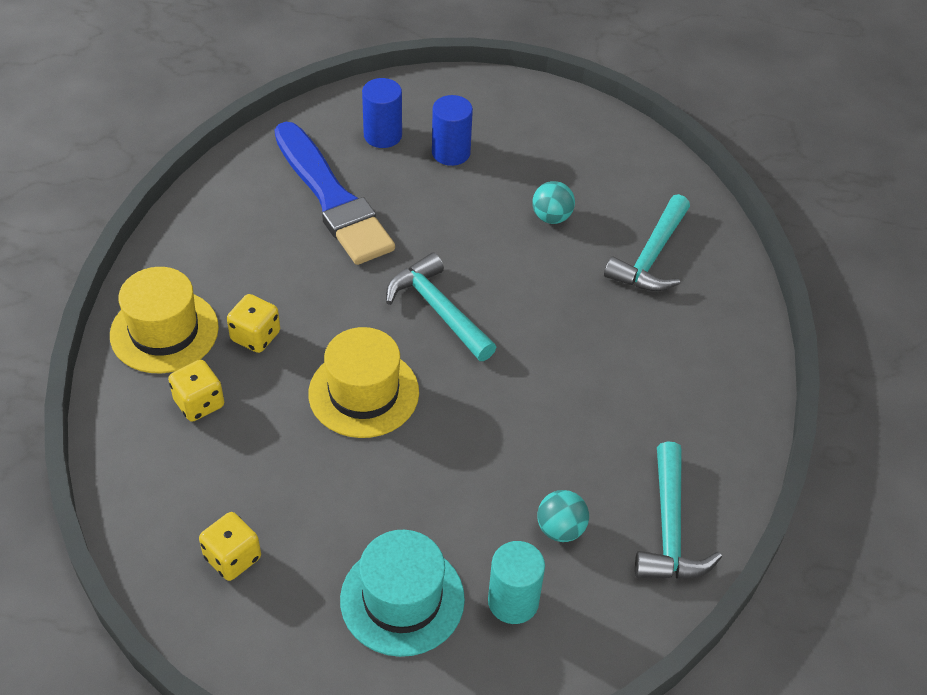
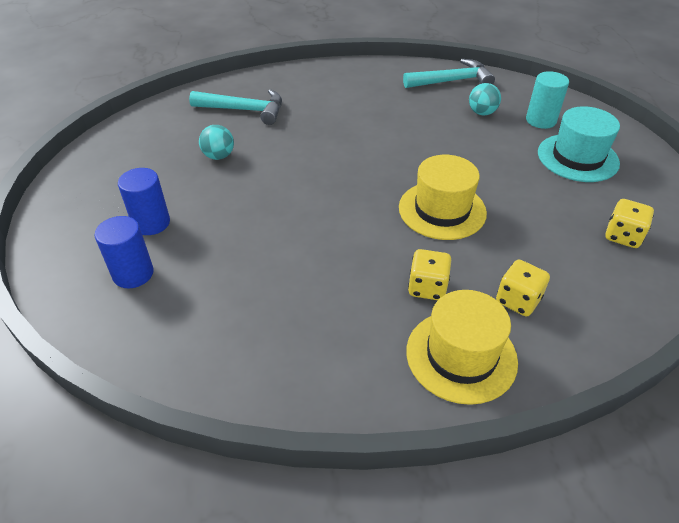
camera: 105 degrees left, 5 degrees down
blue brush [275,122,395,265] -> none
turquoise hammer [386,253,497,361] -> none

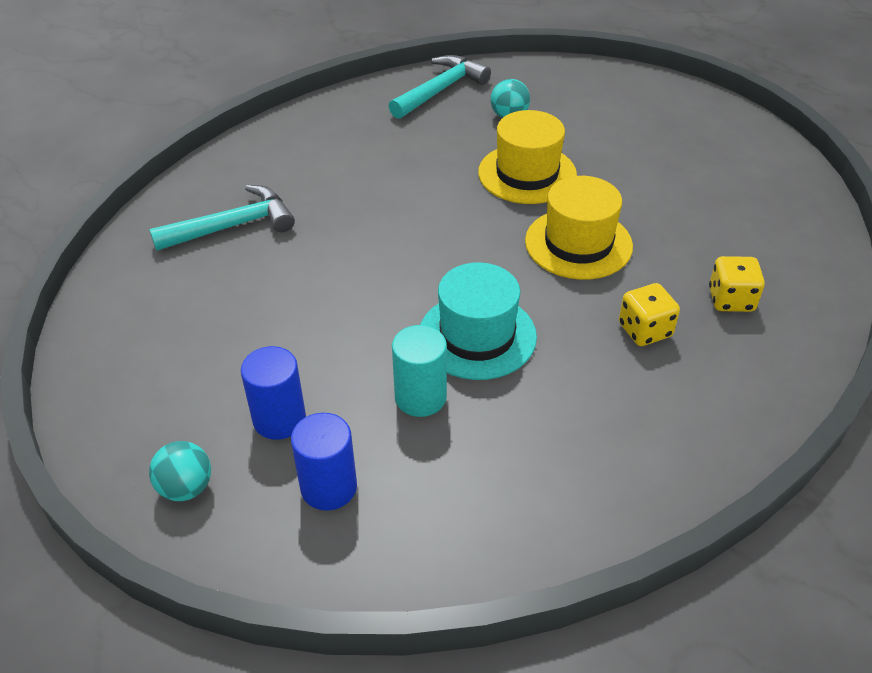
camera: 35 degrees left, 0 degrees up
turquoise ball [199,125,234,160] -> turquoise ball moved to [149,441,211,501]
yellow hat [406,290,518,405] -> yellow hat moved to [478,110,577,204]
turquoise cylinder [526,71,569,129] -> turquoise cylinder moved to [392,325,447,417]
turquoise hat [538,106,620,182] -> turquoise hat moved to [420,262,537,380]
yellow dice [605,199,654,248] -> none

